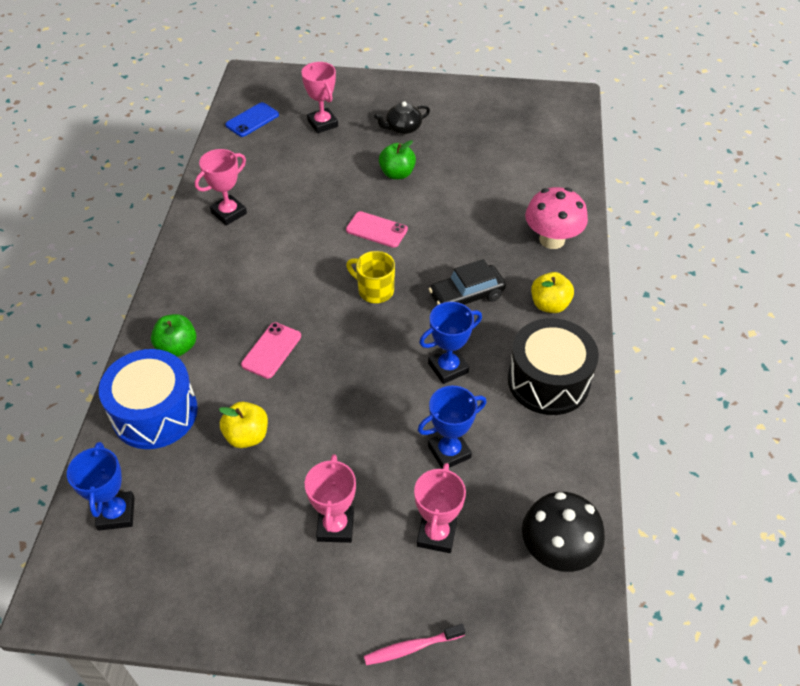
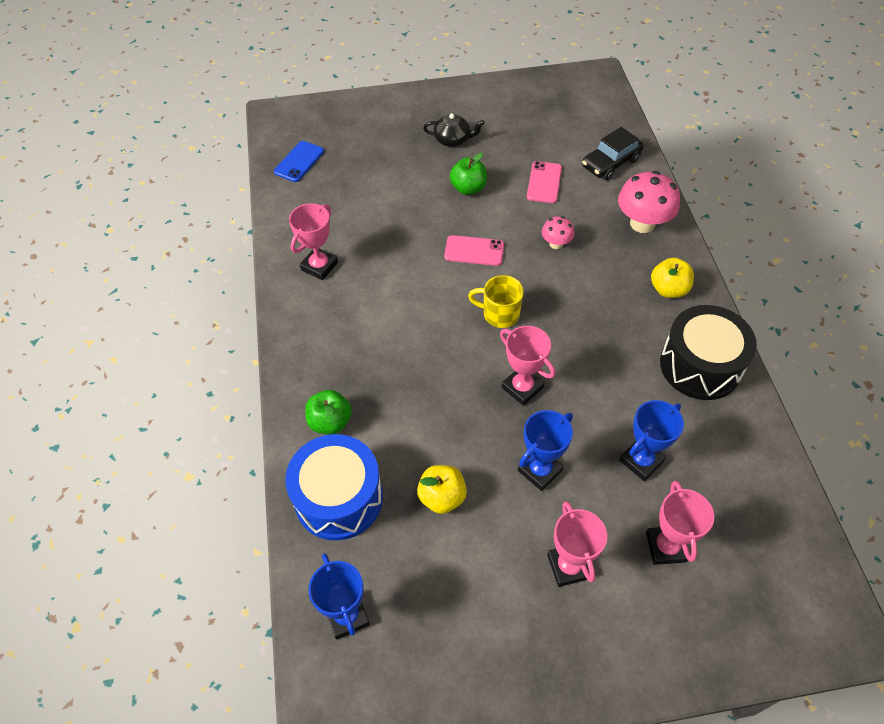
camera: 15 degrees left, 5 degrees up
pink phone [241,322,301,379] -> pink phone moved to [527,161,562,203]
pink trophy [301,62,338,133] -> pink trophy moved to [500,326,555,406]
pink toothbrush [364,624,465,665] -> none
black teapot [374,101,430,134] -> black teapot turned 135 degrees counterclockwise [423,114,485,147]
blue trophy [419,302,482,384] -> blue trophy moved to [518,410,573,491]
black car [429,259,506,305] -> black car moved to [582,127,643,180]
black mushroom [522,492,605,572] -> none
none -> pink mushroom [542,216,575,249]

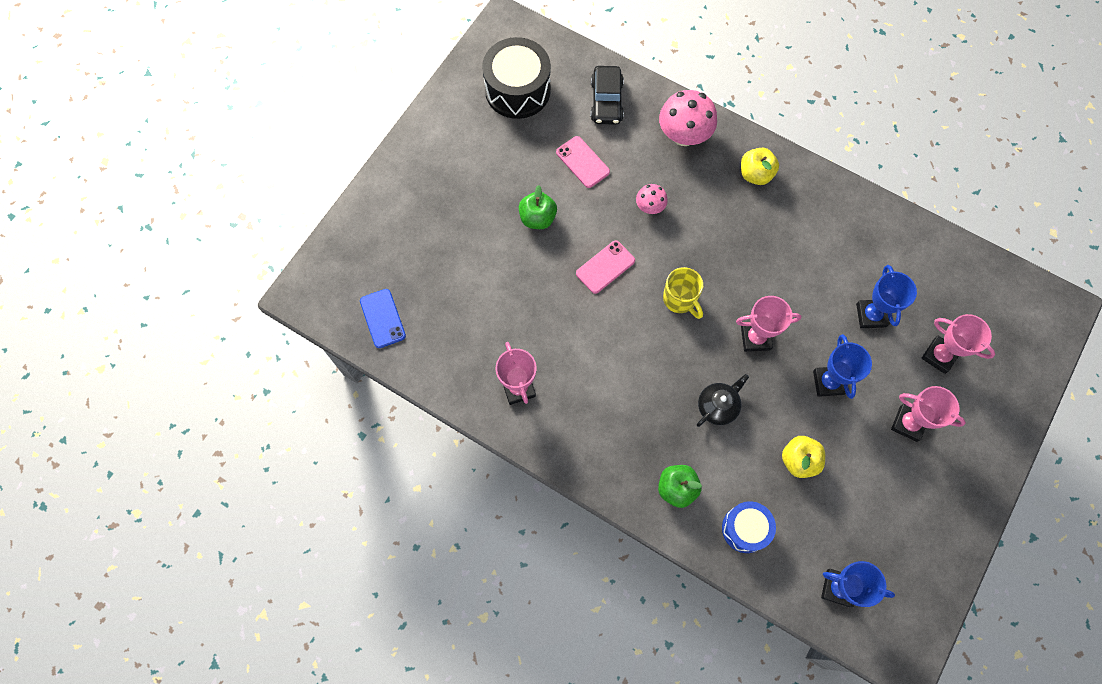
camera: 50 degrees left, 15 degrees up
blue drum [285,434,383,541] -> blue drum [722,501,776,553], size x0.60
black teapot [423,114,485,147] -> black teapot moved to [697,374,749,427]
yellow mug [468,275,524,328] -> yellow mug turned 90 degrees counterclockwise [663,267,703,319]
black drum [660,305,757,400] -> black drum moved to [482,37,551,119]

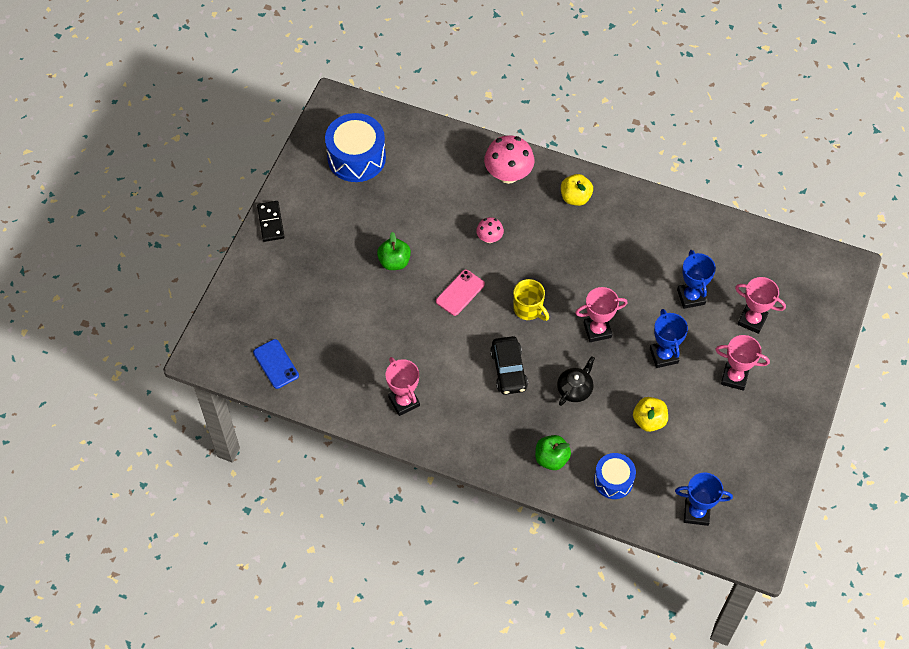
camera: 10 degrees left, 10 degrees down
black drum [482,37,551,119] -> blue drum [325,113,386,182]
pink phone [556,136,610,188] -> none
black car [590,66,624,124] -> black car moved to [490,336,528,395]
none -> black domino [257,201,285,242]

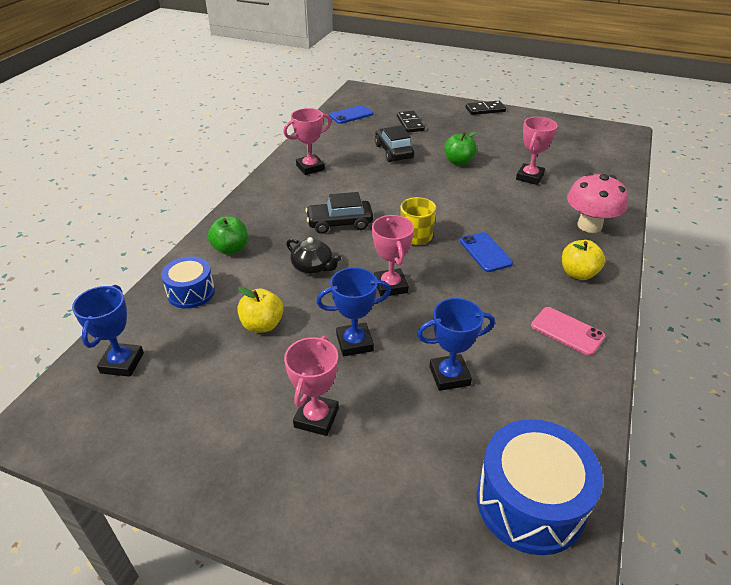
camera: 90 degrees right, 20 degrees down
blue drum [325,113,386,182] -> blue drum moved to [477,419,603,555]
pink phone [436,270,485,316] -> pink phone moved to [531,307,606,356]
pink mushroom [476,217,504,243] -> none
pink trophy [735,277,786,334] -> pink trophy moved to [516,117,558,185]
none -> black car [375,126,414,162]
none -> black domino [397,111,425,133]
none -> blue phone [460,232,513,272]

